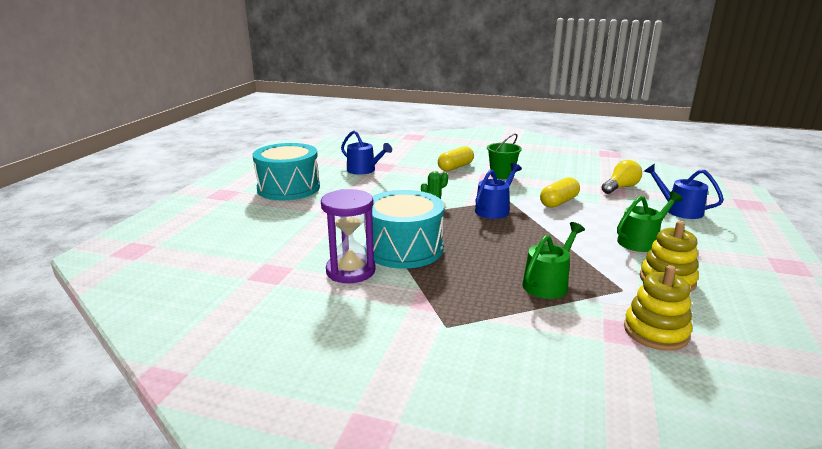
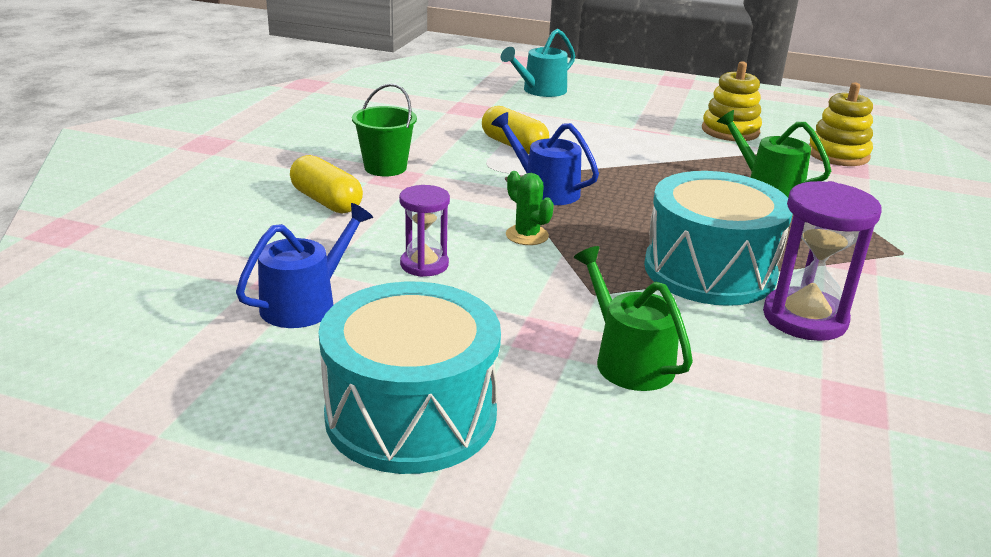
camera: 90 degrees left, 5 degrees up
yellow light bulb [602,160,642,194] -> none
green watering can [617,191,683,252] -> green watering can moved to [574,246,693,391]
blue watering can [644,164,724,219] -> turquoise watering can [501,29,575,97]
none -> purple hourglass [399,185,450,277]

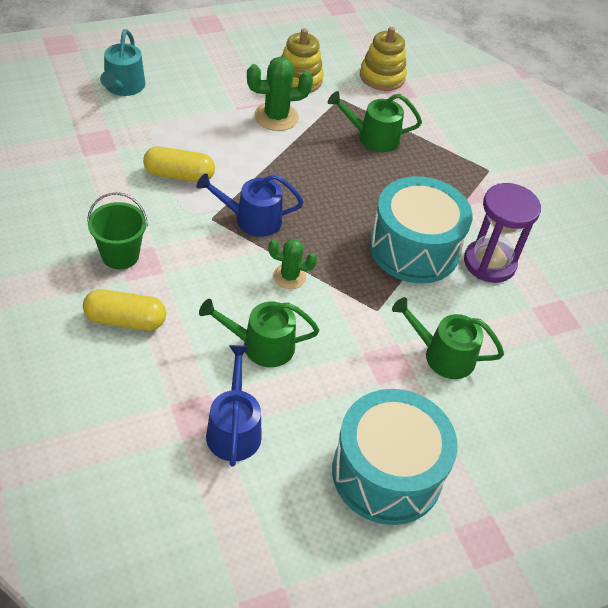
camera: 45 degrees left, 20 degrees up
purple hourglass [399,185,450,277] -> green watering can [199,299,319,367]
none -> green cactus [247,57,313,131]

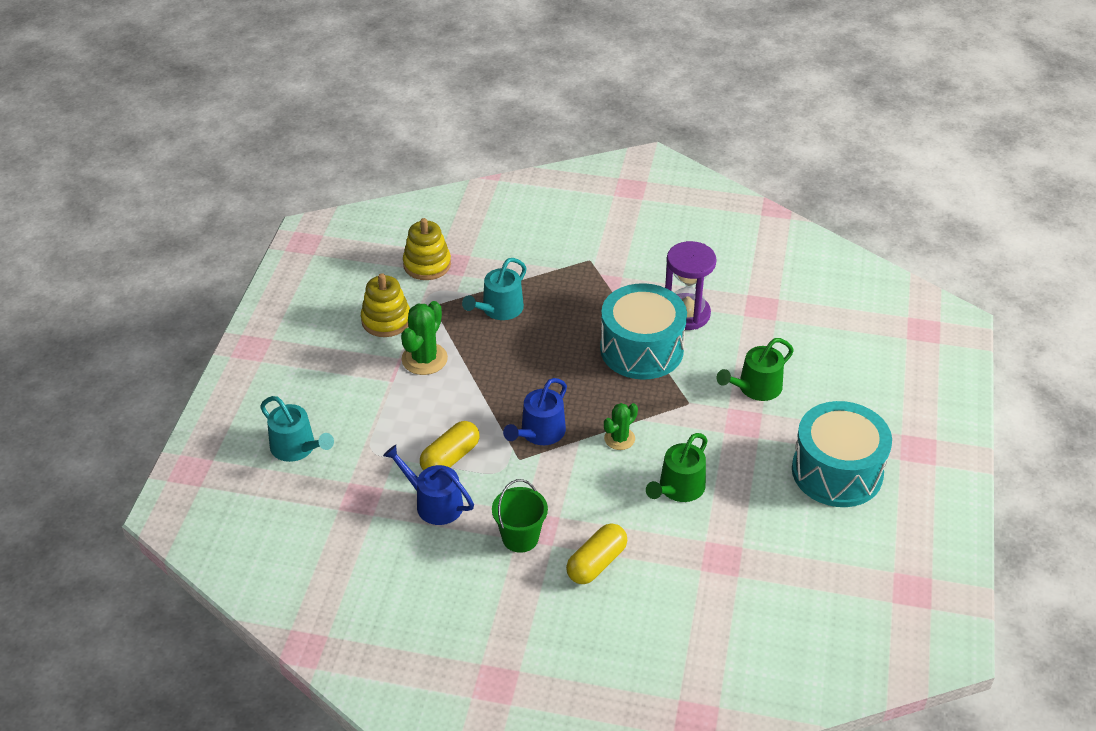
camera: 50 degrees left, 5 degrees down
blue watering can [206,345,262,467] -> blue watering can moved to [383,445,474,525]
green watering can [328,91,422,152] -> turquoise watering can [462,258,527,320]

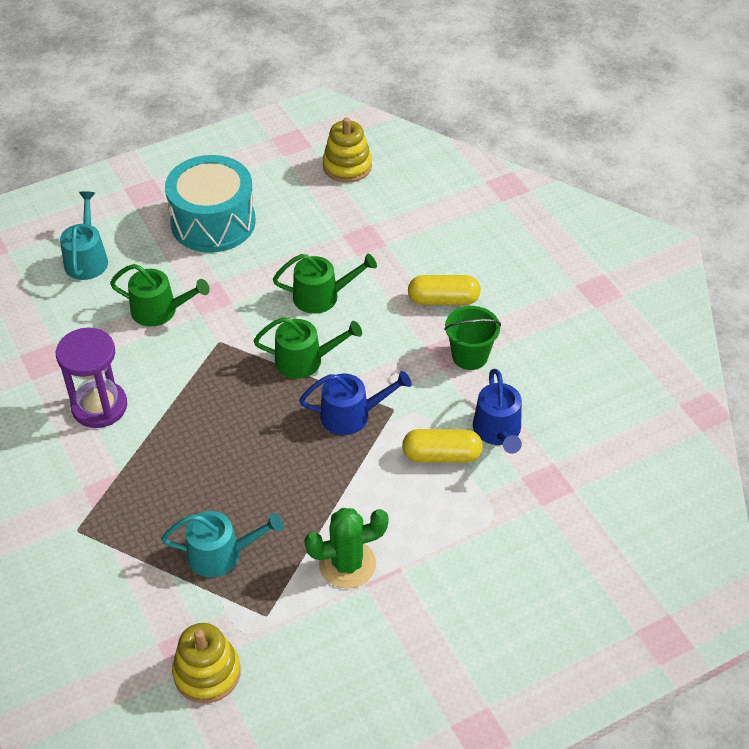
camera: 130 degrees left, 5 degrees up
turquoise watering can [260,396,334,462] -> turquoise watering can moved to [60,191,108,280]
yellow stacking toy [361,273,410,337] -> yellow stacking toy moved to [323,118,372,183]
turquoise drum [600,283,687,380] -> none
green cactus [604,403,638,450] -> green watering can [254,317,362,379]

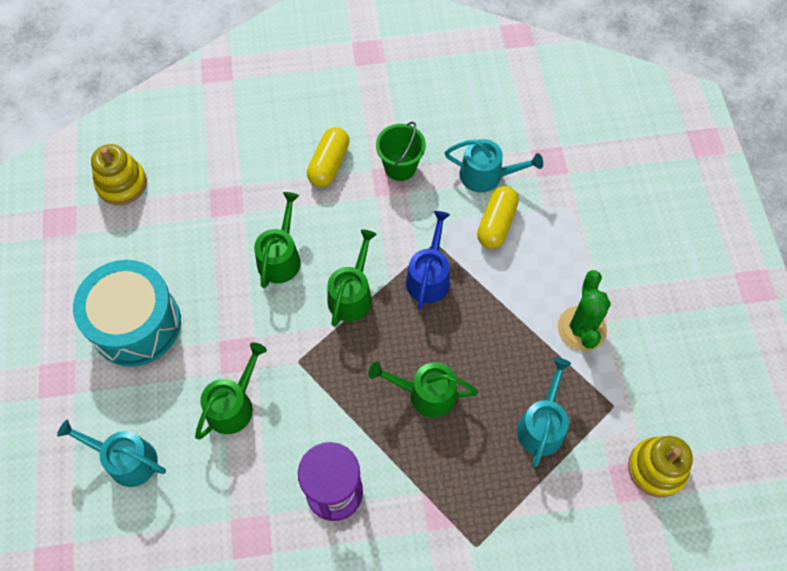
camera: 70 degrees left, 15 degrees up
blue watering can [473,369,522,454] -> turquoise watering can [445,139,543,193]
none -> green watering can [369,362,478,418]

